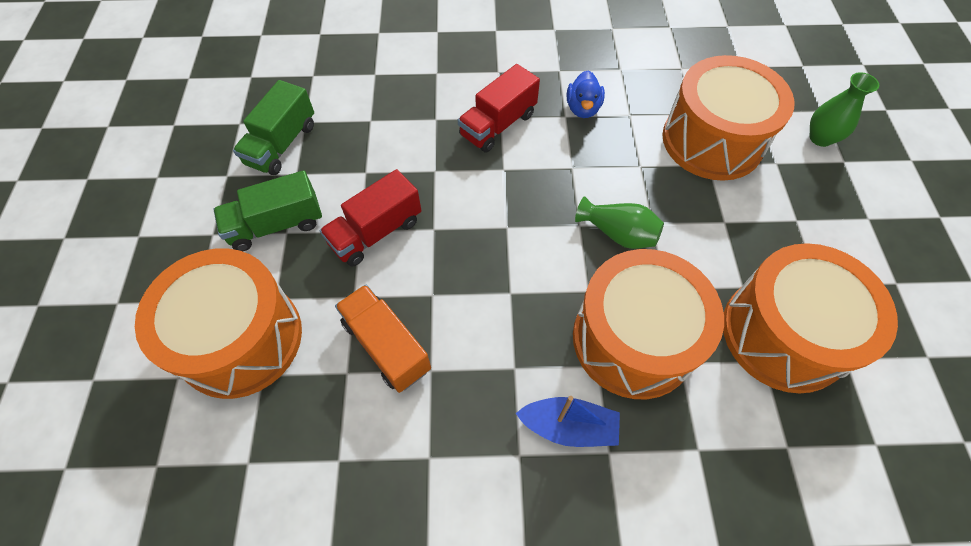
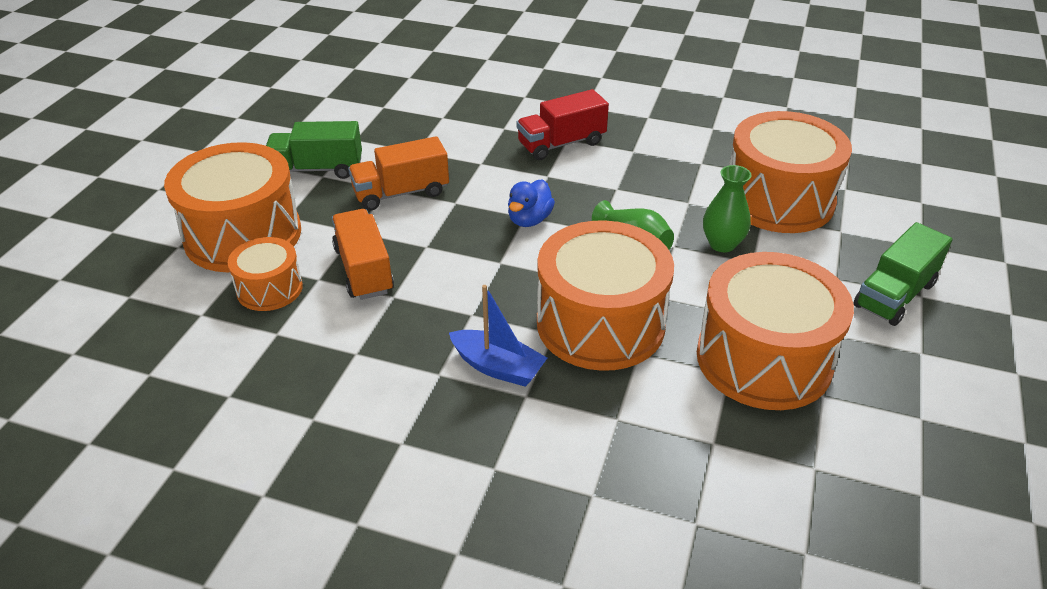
camera: 20 degrees right, 20 degrees down
green truck [233,80,314,175] -> green truck moved to [853,222,952,326]
red truck [320,169,421,267] -> orange truck [348,136,449,211]
blue duck [567,71,605,118] -> blue duck moved to [508,179,555,227]
green vase [810,72,879,147] -> green vase moved to [703,165,751,252]
none -> orange drum [228,237,303,311]

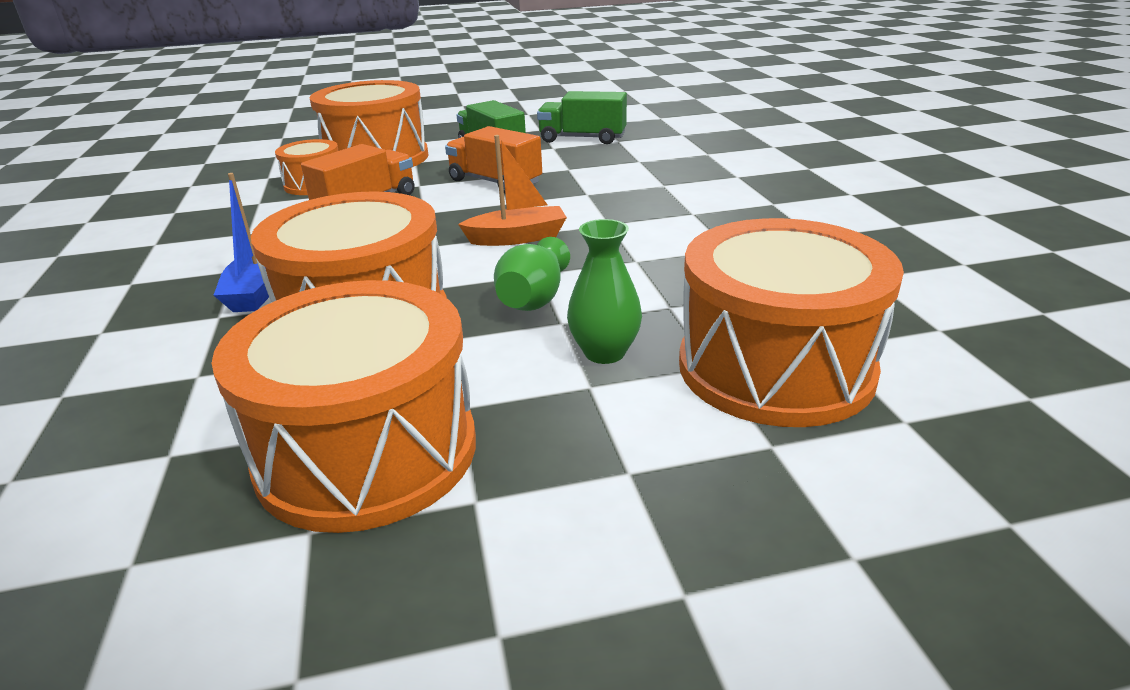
camera: 60 degrees right, 10 degrees down
blue duck [508,179,555,227] -> orange boat [458,135,567,246]
red truck [517,89,609,160] -> none
green truck [853,222,952,326] -> green truck moved to [537,91,627,144]

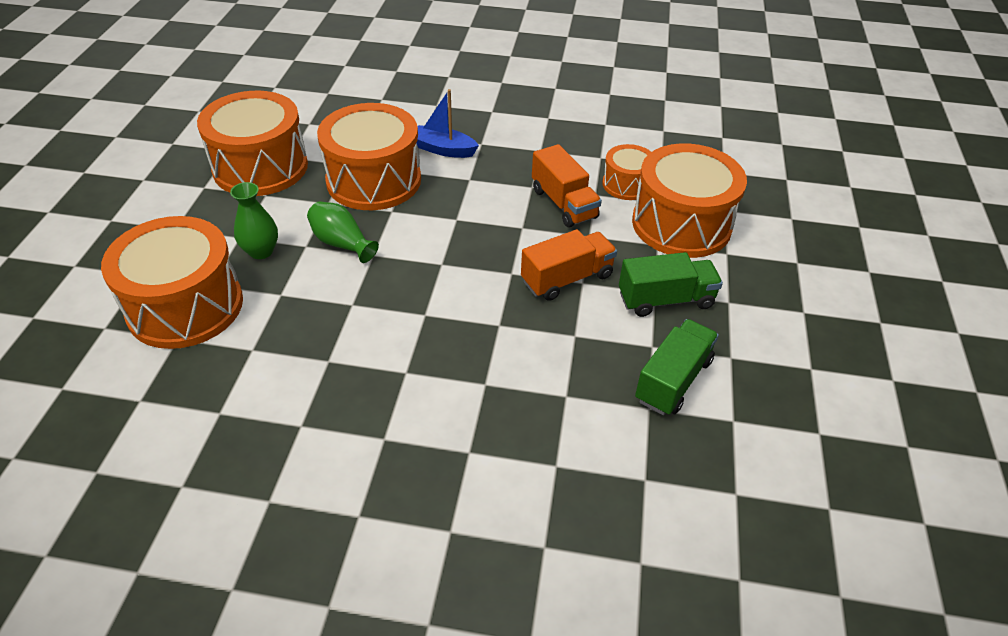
camera: 110 degrees right, 15 degrees up
orange boat [458,135,567,246] -> none

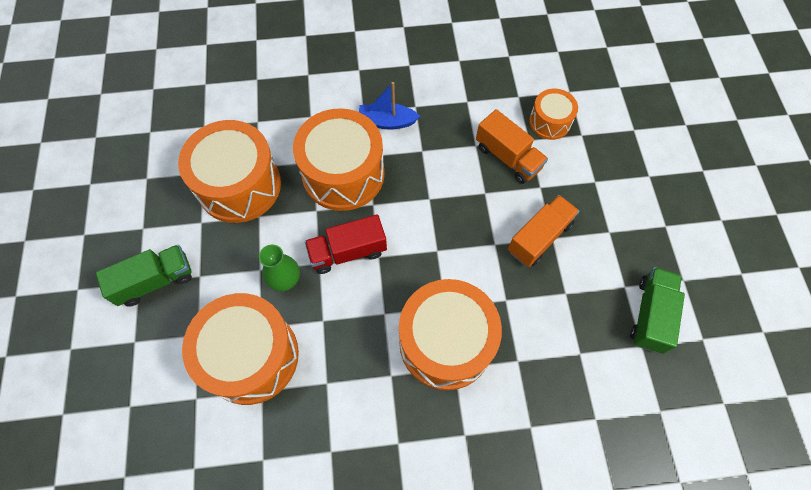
camera: 15 degrees left, 20 degrees up
green vase [307,201,379,263] -> red truck [305,214,387,274]
green truck [619,252,723,317] -> green truck moved to [96,245,192,307]
orange drum [632,143,747,258] -> orange drum moved to [399,279,502,390]

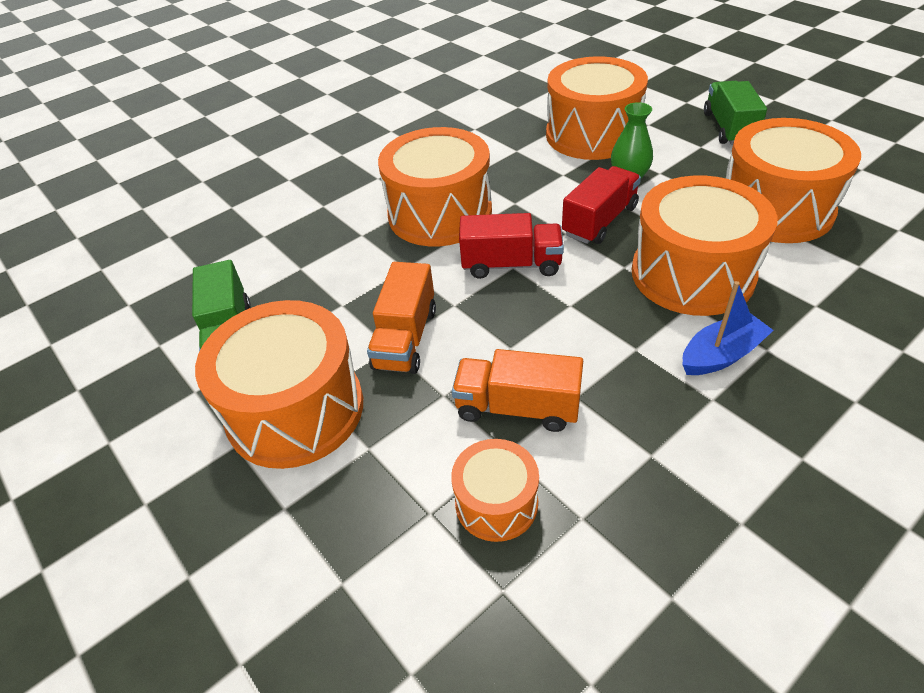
camera: 150 degrees right, 20 degrees down
green truck [96,245,192,307] -> green truck turned 150 degrees clockwise [704,81,767,145]
none -> orange drum [195,300,363,469]
none -> red truck [459,213,564,279]

